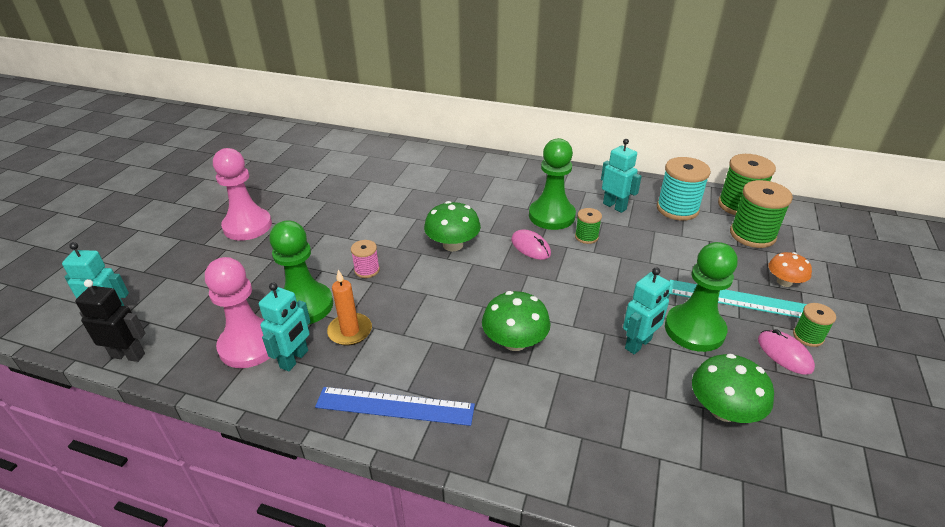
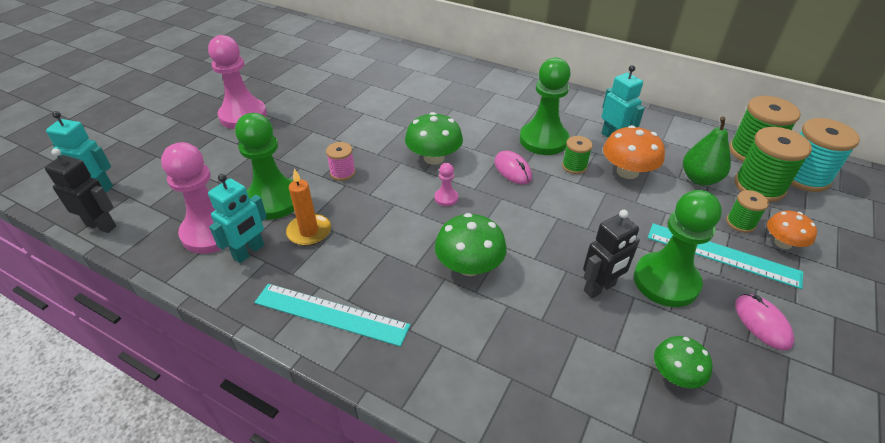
camera: 10 degrees right, 5 degrees up
blue ruler [315,387,475,426] -> turquoise ruler [255,284,410,347]
turquoise robot [623,267,671,354] -> black robot [583,210,640,298]
turquoise spool [657,157,711,221] -> turquoise spool moved to [791,118,860,192]
green mushroom [692,354,774,423] -> green mushroom [654,336,713,388], size x0.65
green spool [793,303,836,347] -> green spool moved to [726,190,769,233]
none -> pink pawn [435,163,458,206]
none -> orange mushroom [603,125,665,179]
none -> green pear [683,117,731,186]

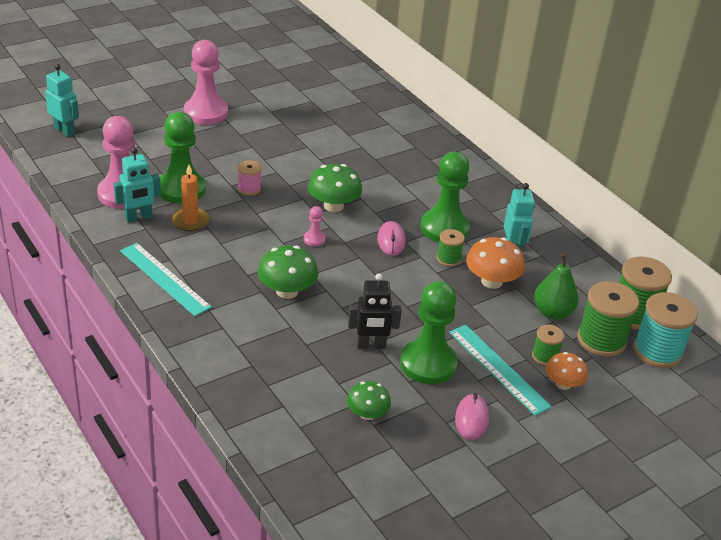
camera: 25 degrees right, 5 degrees down
black robot [45,148,116,233] -> none

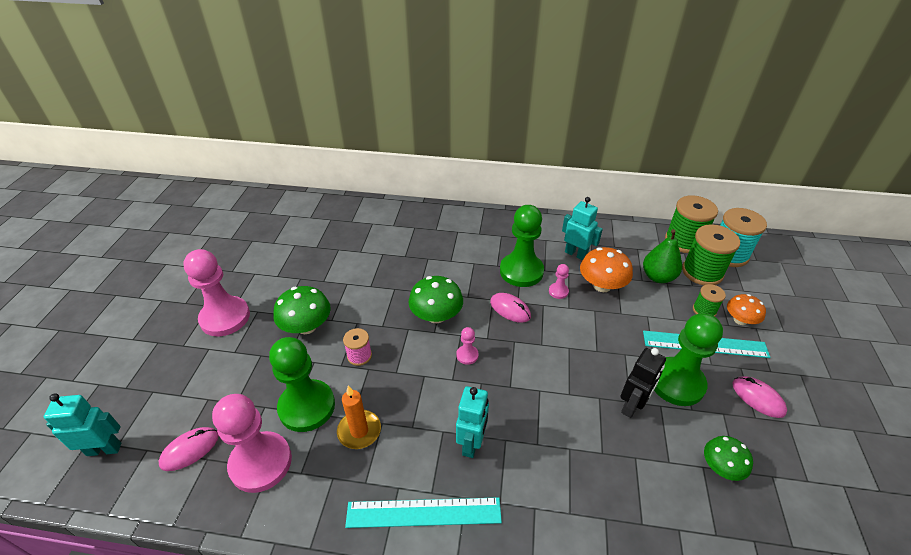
camera: 45 degrees left, 5 degrees up
turquoise robot [114,148,161,223] -> turquoise robot moved to [456,386,489,458]
green mushroom [258,245,318,299] -> green mushroom moved to [273,286,331,334]
green spool [437,229,465,267] -> pink pawn [549,264,569,299]
none -> pink mouse [158,427,219,471]

